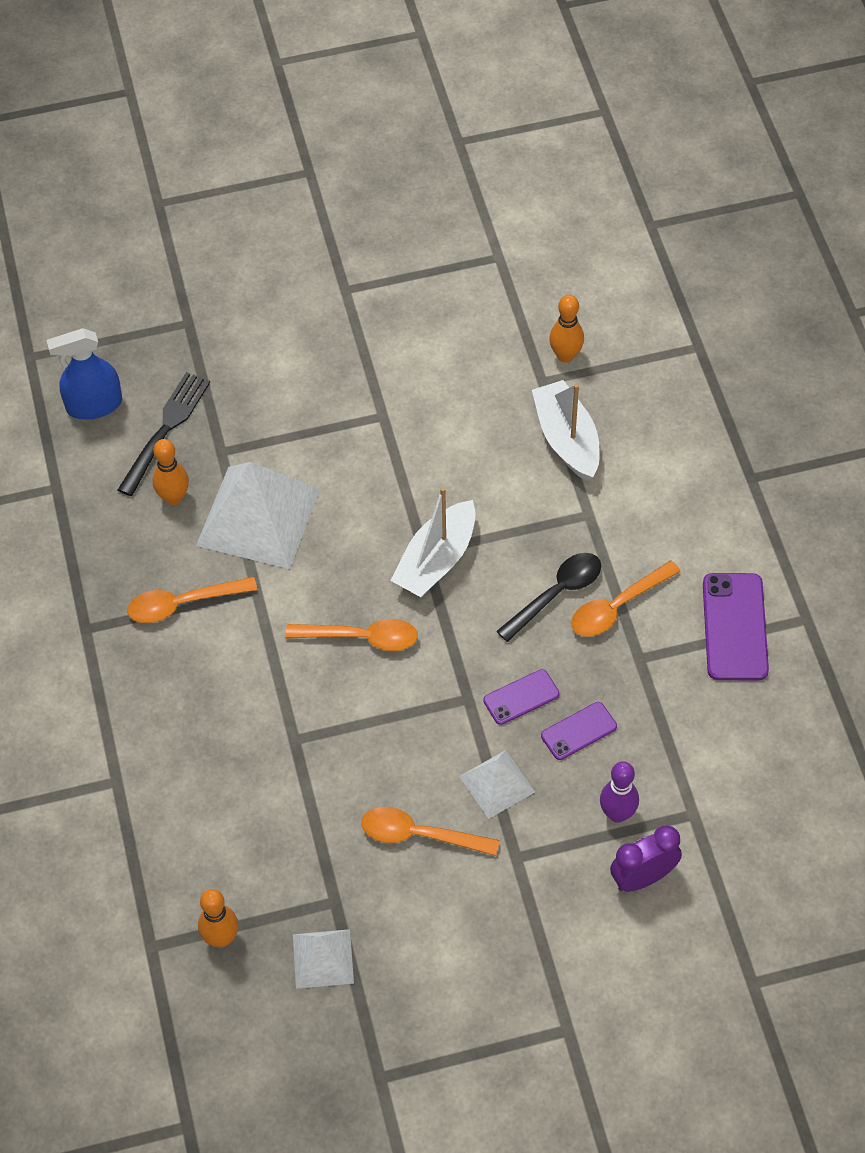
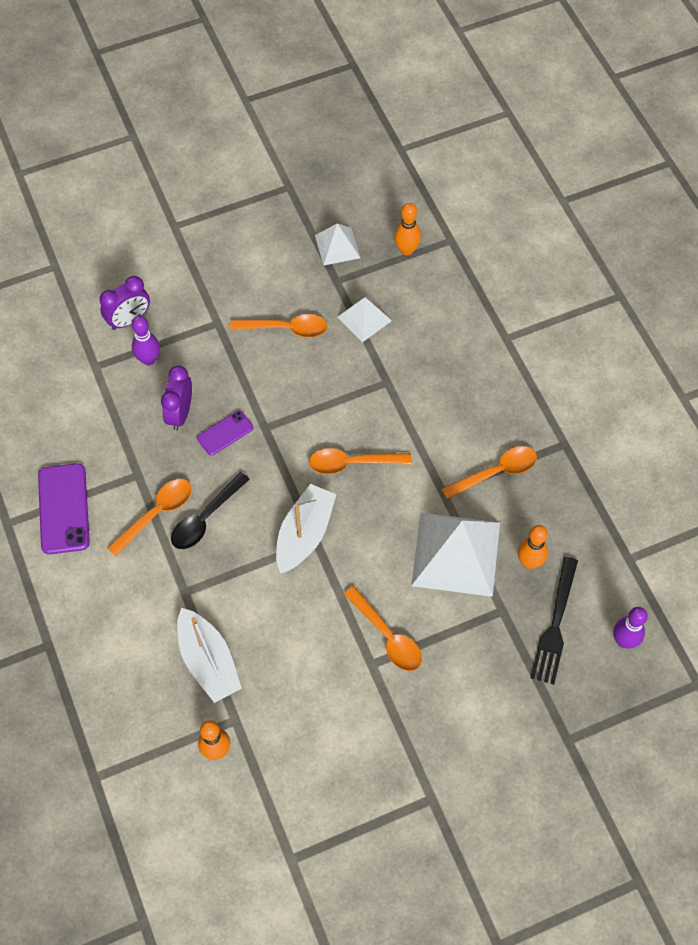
camera: 170 degrees right, 5 degrees up
blue spray bottle [46,328,122,420] -> purple bowling pin [613,607,648,649]
white pyramid [459,750,535,819] -> white pyramid moved to [338,296,392,342]
purple phone [541,702,617,760] -> purple clock [161,365,192,431]
none -> orange spoon [344,586,422,671]

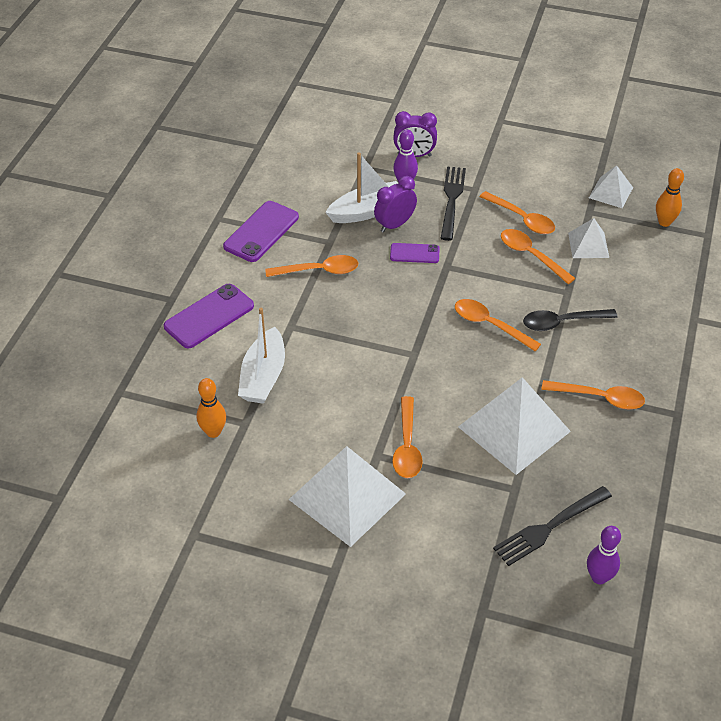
camera: 40 degrees right, 15 degrees down
black spoon [171,472,250,549] -> black spoon moved to [523,309,618,331]
white boat [276,484,336,573] -> white boat moved to [325,152,398,223]
orange bowling pin [518,525,548,569] -> none
none -> purple phone [164,284,254,348]
none -> white pyramid [289,446,406,547]
none -> black fork [441,166,466,241]
none -> orange spoon [501,229,576,284]

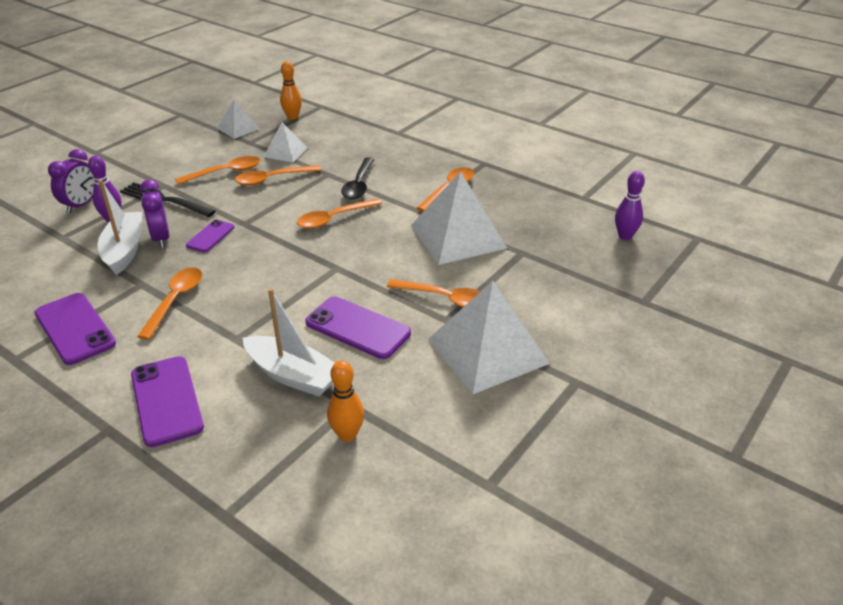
camera: 70 degrees left, 10 degrees down
black fork [493,486,612,566] -> none
none -> purple phone [305,296,411,359]

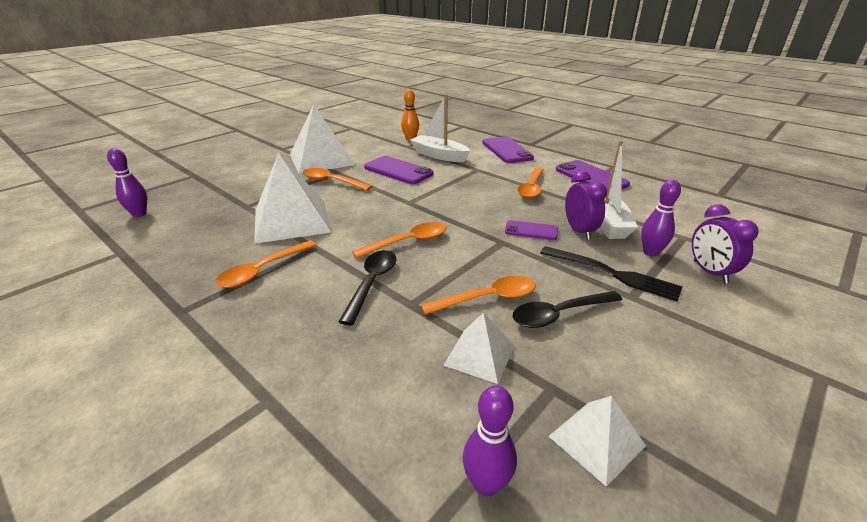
camera: 175 degrees left, 5 degrees down
purple clock [48,149,95,213] -> purple clock turned 45 degrees counterclockwise [692,204,759,283]
orange spoon [175,156,260,185] -> black spoon [512,291,622,328]
purple phone [186,220,234,252] -> purple phone turned 75 degrees clockwise [505,220,558,240]
orange bowling pin [280,61,302,120] -> purple bowling pin [463,385,517,496]

